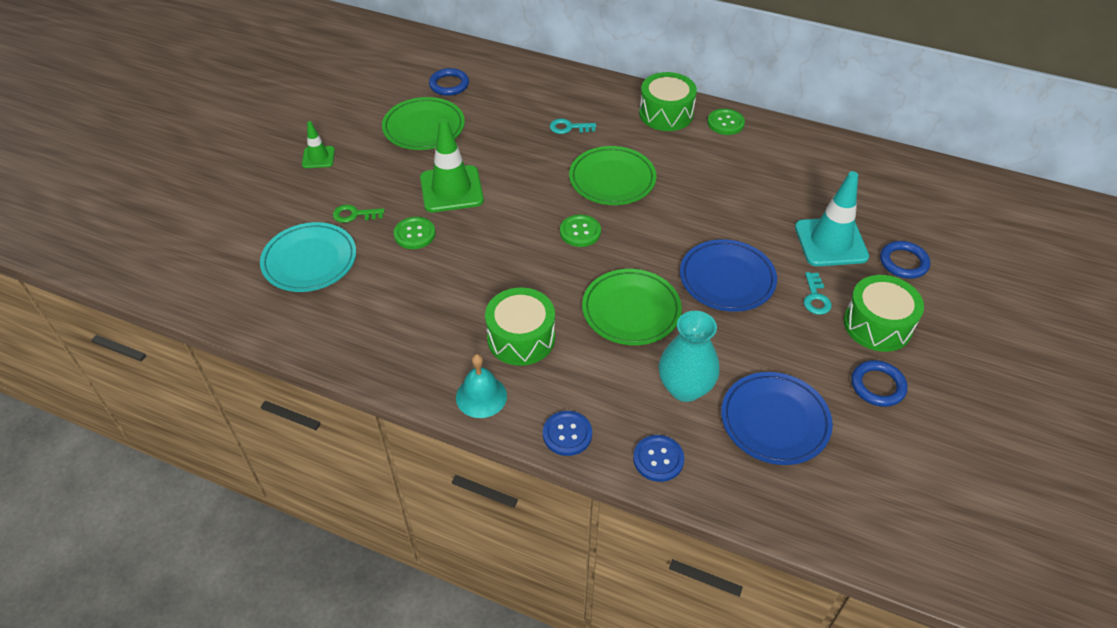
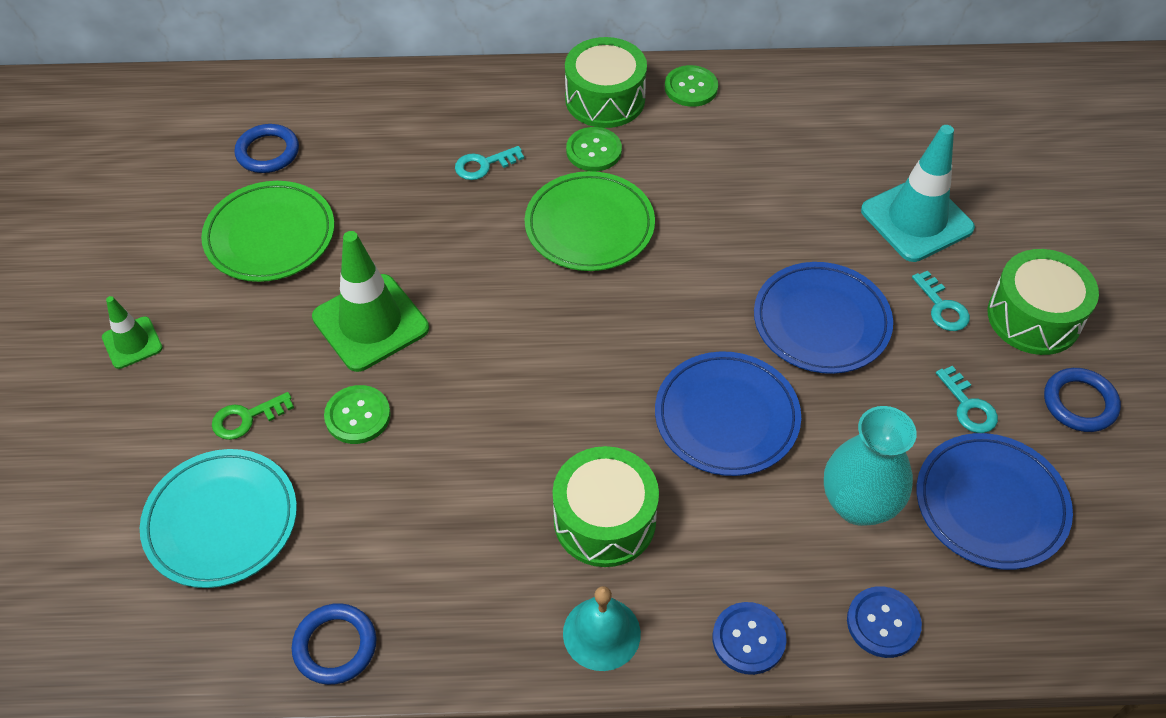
camera: 25 degrees left, 5 degrees up
green button [560,215,601,247] -> green button moved to [566,127,622,171]
green plate [582,269,682,345] -> blue plate [655,351,801,476]
blue ring [880,241,930,279] -> blue ring moved to [292,603,377,685]
none -> turquoise key [936,366,998,433]

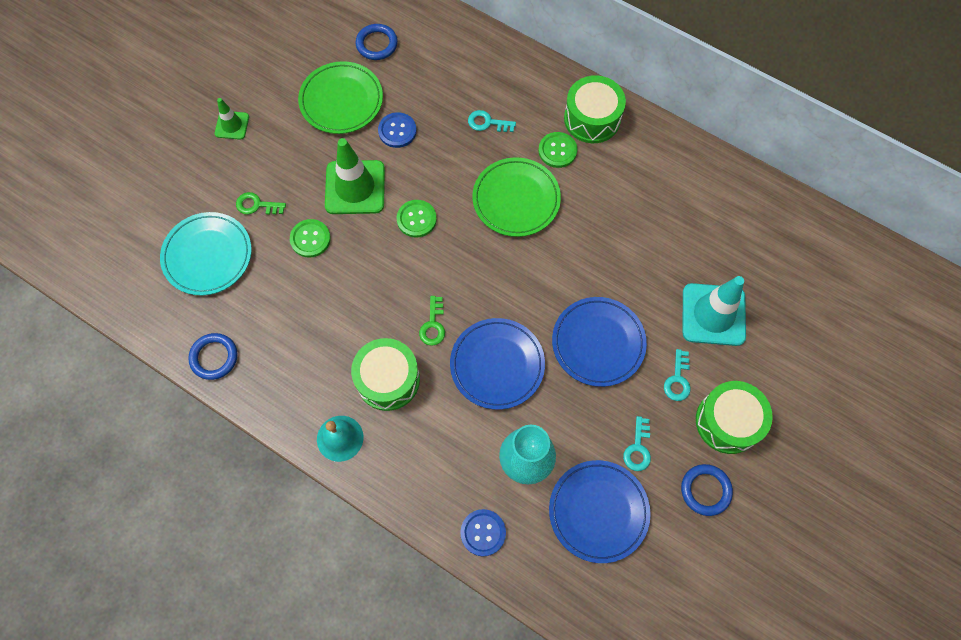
camera: 35 degrees right, 15 degrees up
green button [665,65,718,107] -> green button moved to [397,200,437,238]
blue button [712,602,787,675] -> blue button moved to [378,112,417,148]
none -> green key [419,296,445,346]

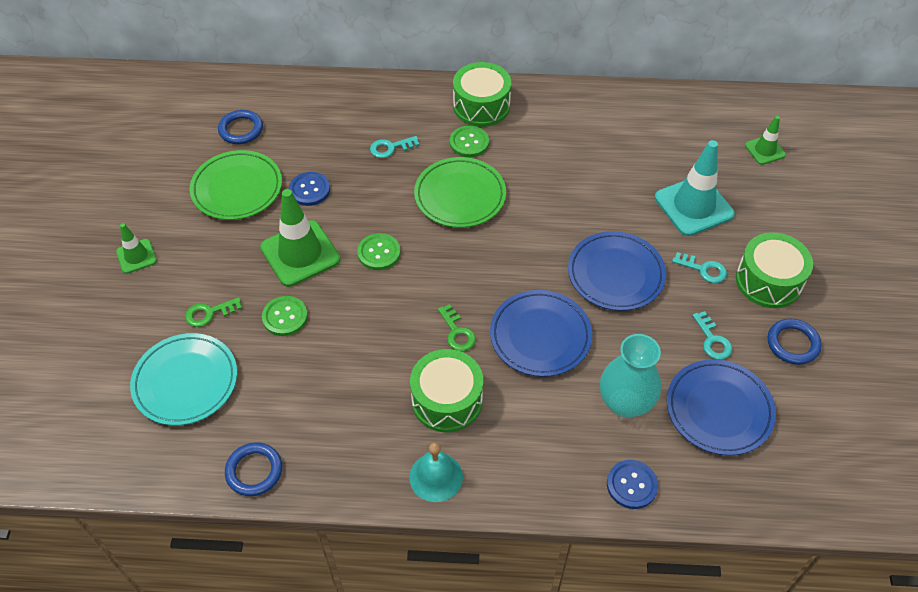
camera: 30 degrees left, 15 degrees down
turquoise key [664,349,691,401] -> turquoise key turned 45 degrees counterclockwise [672,252,727,283]
none -> green traffic cone [745,116,786,165]

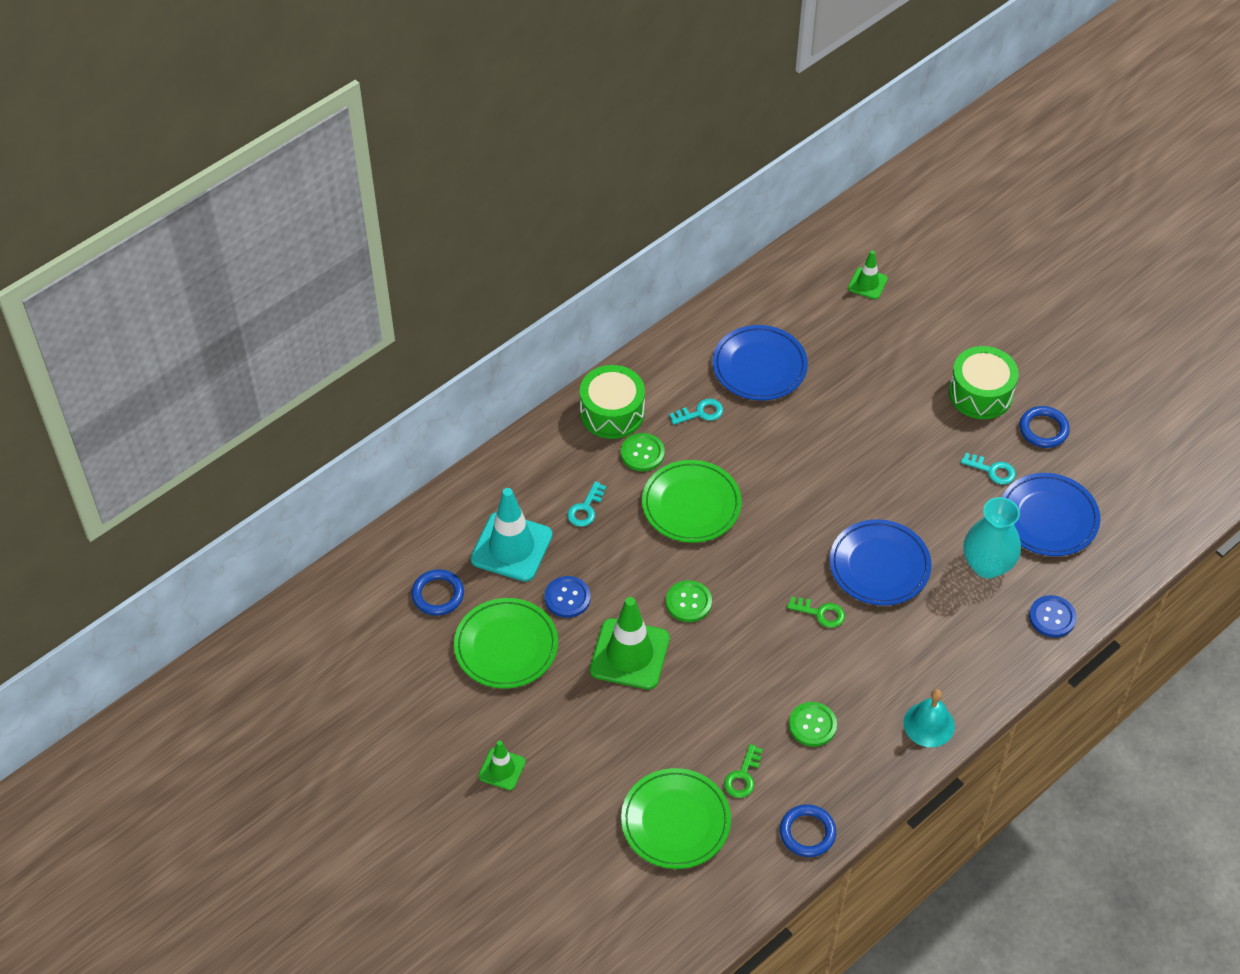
camera: 45 degrees left, 0 degrees up
turquoise plate [130,333,237,426] -> green plate [621,768,731,869]
green key [185,297,242,327] -> green key moved to [724,744,763,798]
green button [262,296,308,336] -> green button moved to [789,702,837,747]
green drum [410,349,483,432] -> none
blue plate [568,231,666,311] -> blue plate moved to [713,325,808,401]
turquoise traffic cone [655,140,735,236] -> turquoise traffic cone moved to [471,488,553,582]
turquoise key [672,252,727,283] -> turquoise key moved to [670,399,723,425]

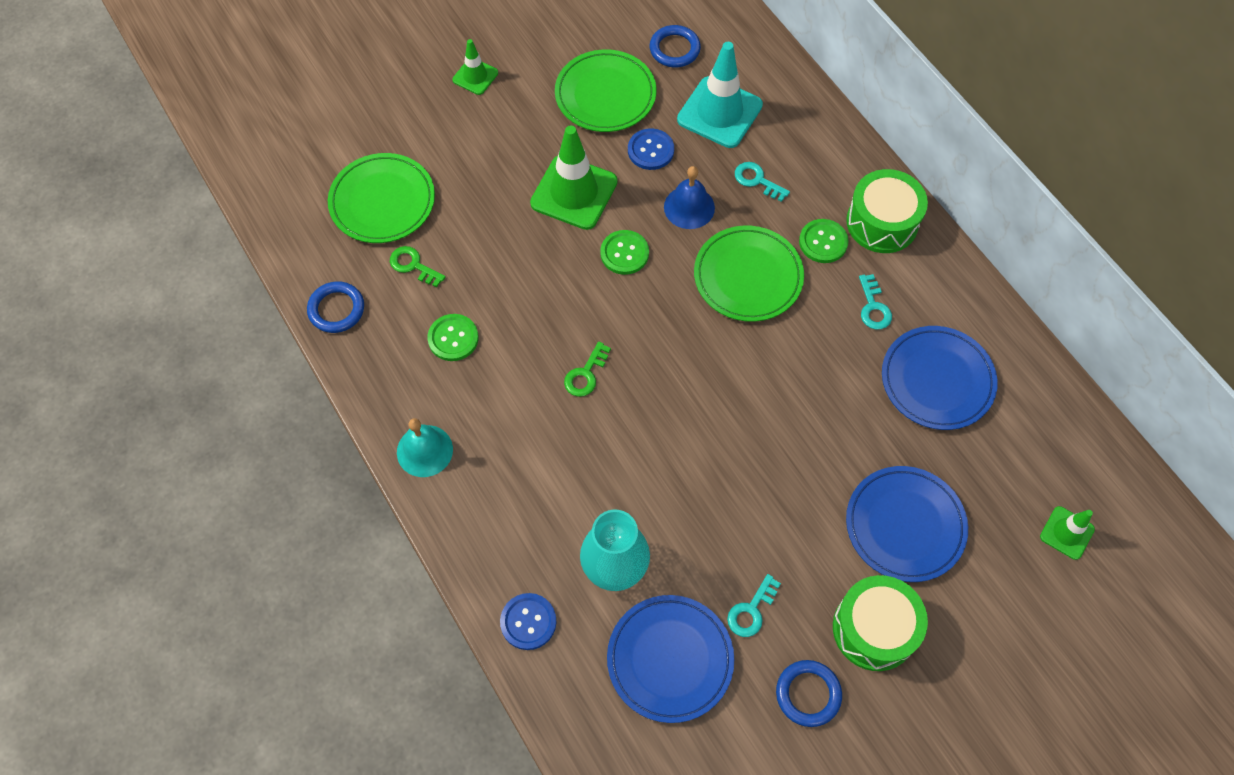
camera: 100 degrees right, 10 degrees up
blue plate [829,519,932,606] -> blue plate moved to [846,466,968,582]
none -> blue bell [664,166,715,229]

